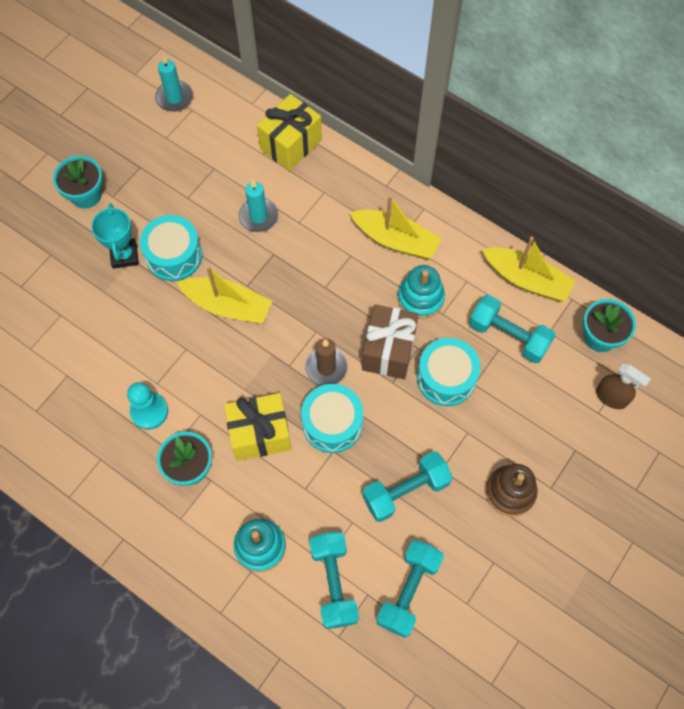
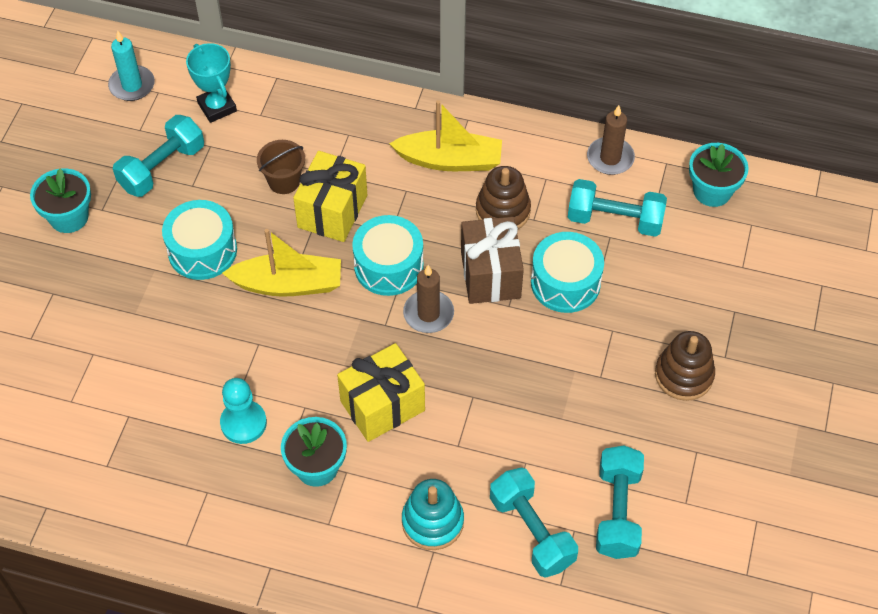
camera: 20 degrees left, 10 degrees down
turquoise trophy [91,203,139,269] -> turquoise trophy moved to [186,43,237,123]
turquoise candle [239,179,278,232] -> brown bucket [257,140,305,194]
yellow gift [257,94,322,171] -> yellow gift moved to [293,151,367,242]
turquoise drum [301,384,363,453] -> turquoise drum moved to [352,215,424,296]
turquoise dumbbell [362,451,453,522] -> turquoise dumbbell moved to [113,115,204,197]
turquoise stacking toy [398,265,445,319] -> brown stacking toy [476,166,531,229]
yellow boat [482,237,576,302] -> brown candle [587,105,635,175]
brown spray bottle [596,364,651,409] -> none

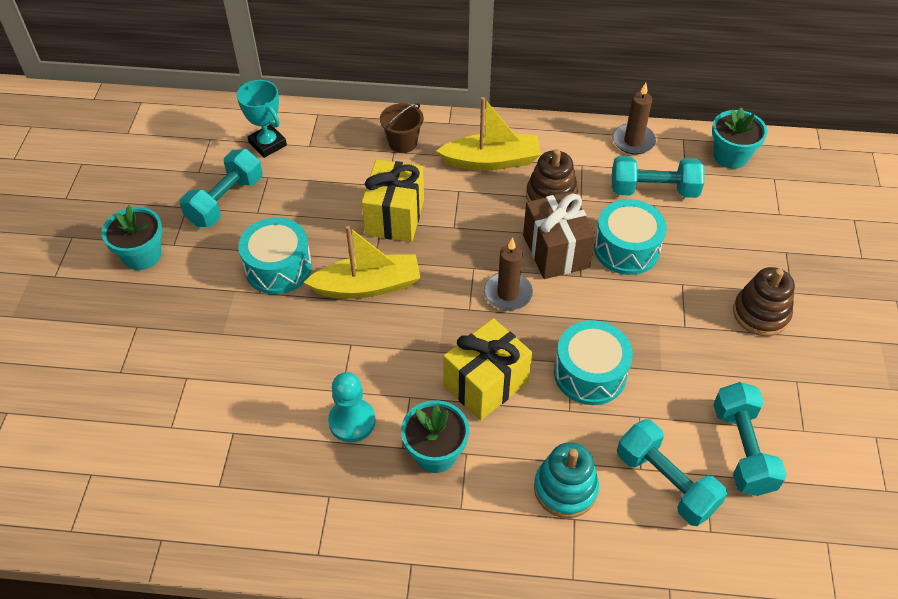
camera: 10 degrees left, 5 degrees down
turquoise candle [108,30,155,101] -> none
brown bucket [257,140,305,194] -> brown bucket moved to [380,103,424,153]
turquoise drum [352,215,424,296] -> turquoise drum moved to [554,320,633,405]

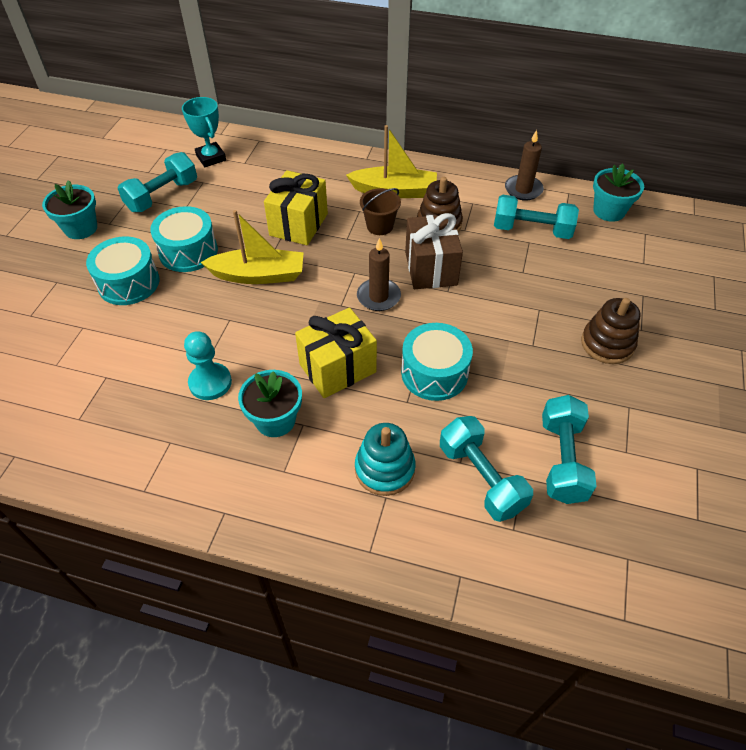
camera: 10 degrees right, 0 degrees up
brown bucket [380,103,424,153] -> brown bucket moved to [360,188,401,235]
turquoise drum [594,199,667,275] -> turquoise drum moved to [86,236,160,305]

